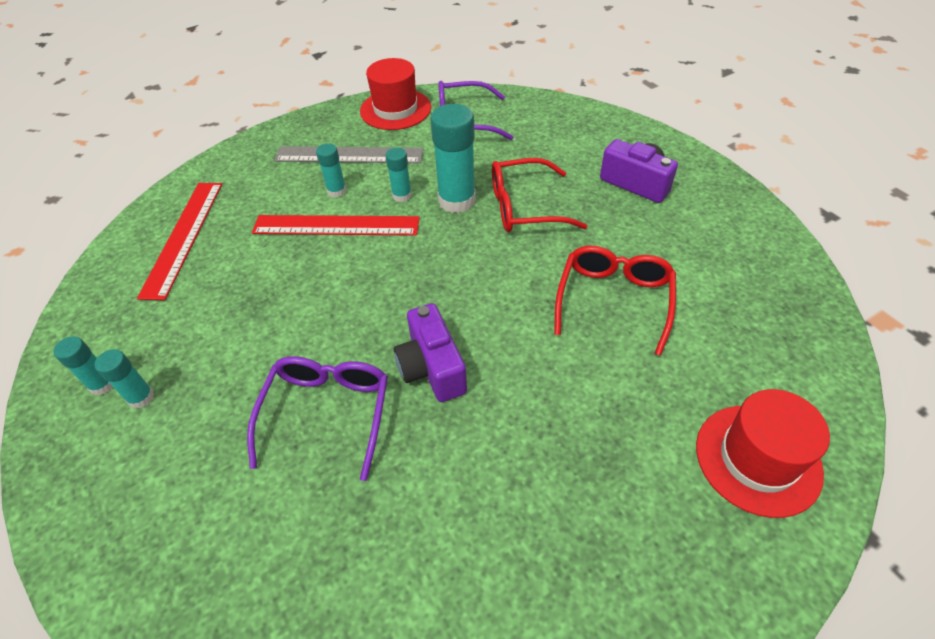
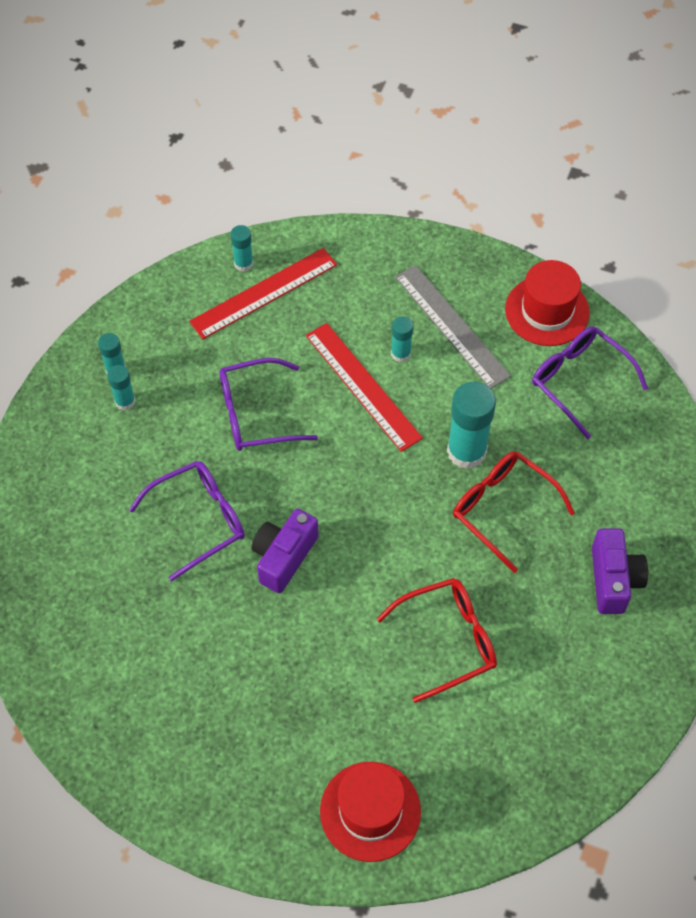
camera: 50 degrees right, 10 degrees up
turquoise glue stick [385,148,412,202] -> turquoise glue stick moved to [230,225,254,272]
none -> purple glasses [220,358,318,451]

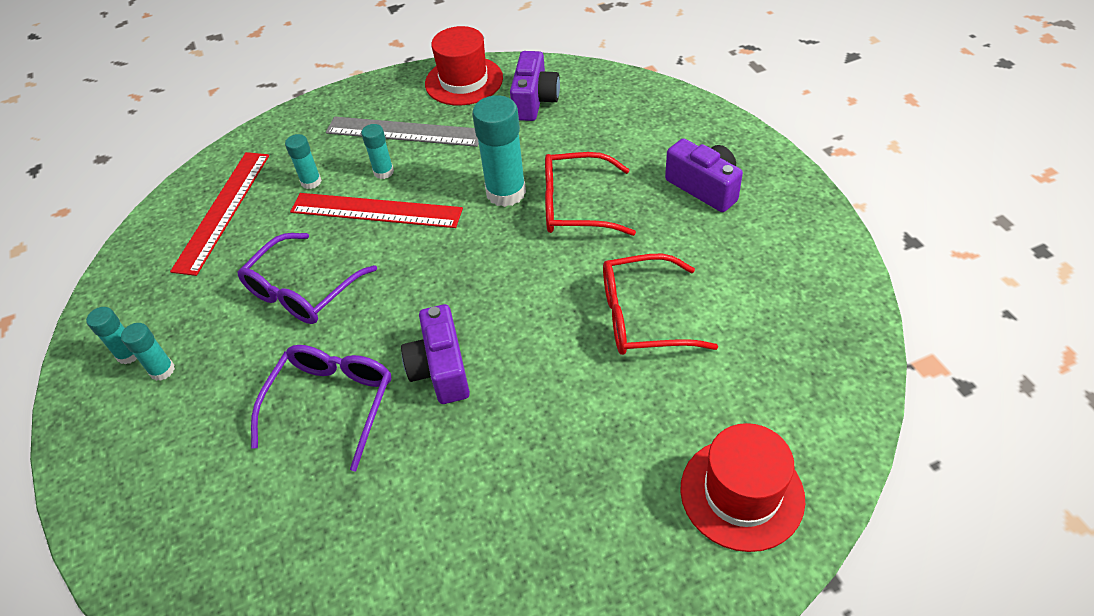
camera: 40 degrees left, 10 degrees down
turquoise glue stick [230,225,254,272] -> turquoise glue stick moved to [285,134,322,189]
red glasses [377,578,497,703] -> red glasses turned 120 degrees counterclockwise [603,254,718,355]
purple glasses [532,326,648,439] -> purple camera [510,51,560,121]

